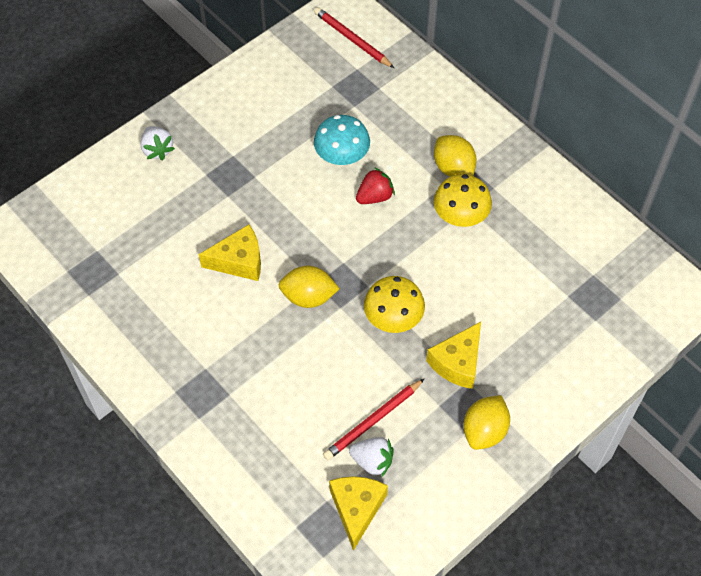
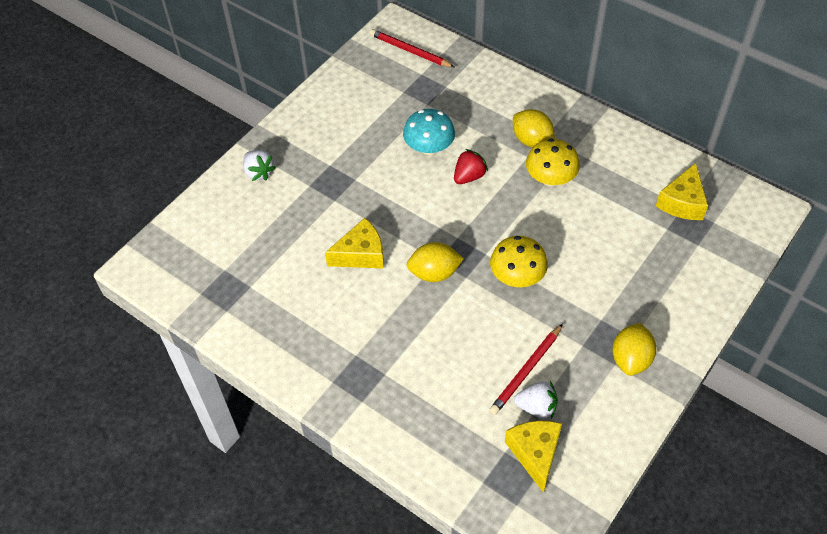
camera: 10 degrees left, 5 degrees down
yellow cheese [426,322,481,389] -> yellow cheese moved to [656,163,708,220]

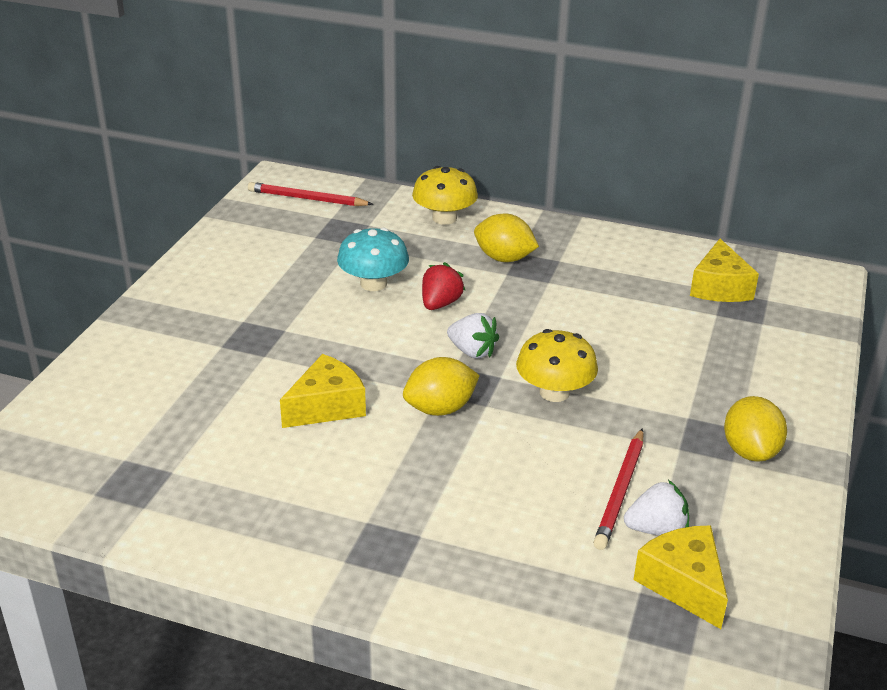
camera: 20 degrees left, 20 degrees down
white strawberry [243,150,276,181] -> white strawberry moved to [447,313,499,358]
yellow mushroom [526,138,580,186] -> yellow mushroom moved to [412,166,478,225]

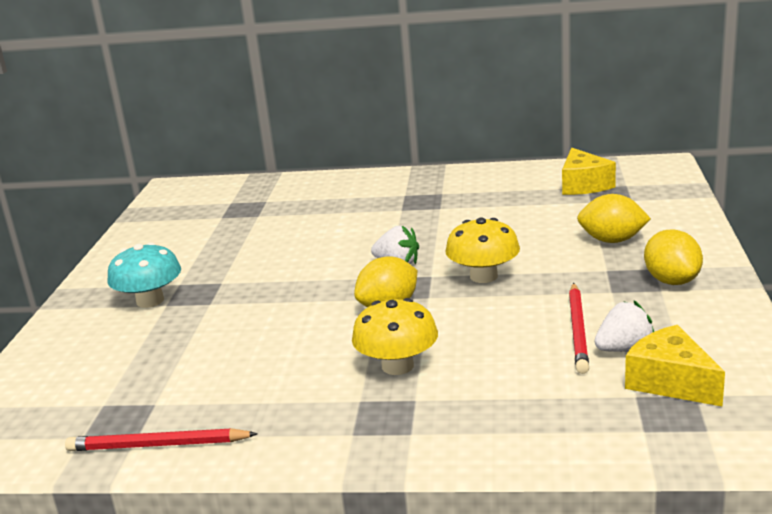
camera: 10 degrees left, 10 degrees down
red pencil [248,182,373,206] -> red pencil moved to [65,428,258,451]
yellow cheese [280,354,366,428] -> none
turquoise mushroom [337,227,409,291] -> turquoise mushroom moved to [108,242,181,308]
yellow mushroom [412,166,478,225] -> yellow mushroom moved to [352,298,438,375]
red strawberry [422,262,466,310] -> none
yellow lemon [474,214,539,262] -> yellow lemon moved to [577,194,651,243]

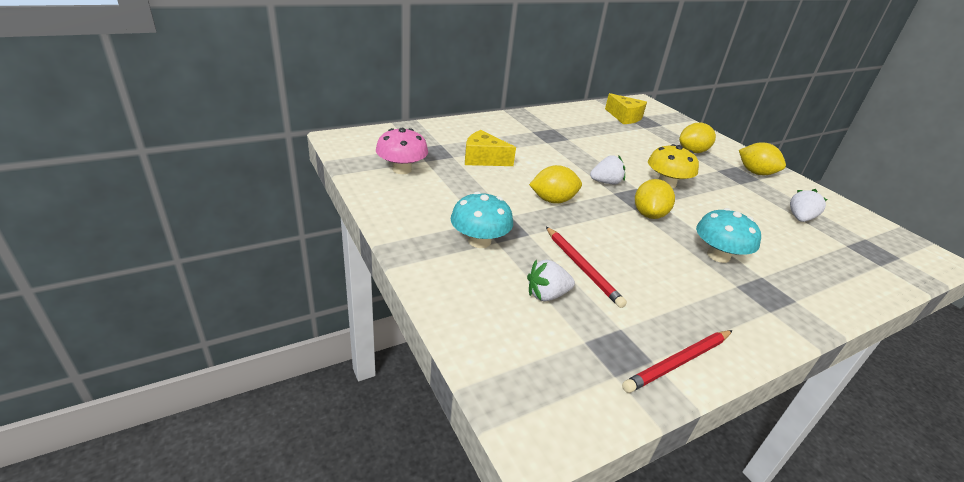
camera: 40 degrees left, 10 degrees up
yellow mushroom [352,298,438,375] -> turquoise mushroom [696,208,761,263]
red pencil [569,283,589,374] -> red pencil moved to [546,227,627,308]
yellow cheese [625,325,725,407] -> yellow cheese moved to [465,130,516,166]
none -> pink mushroom [376,128,428,174]
none -> white strawberry [527,260,575,301]
none -> yellow lemon [529,165,582,204]

